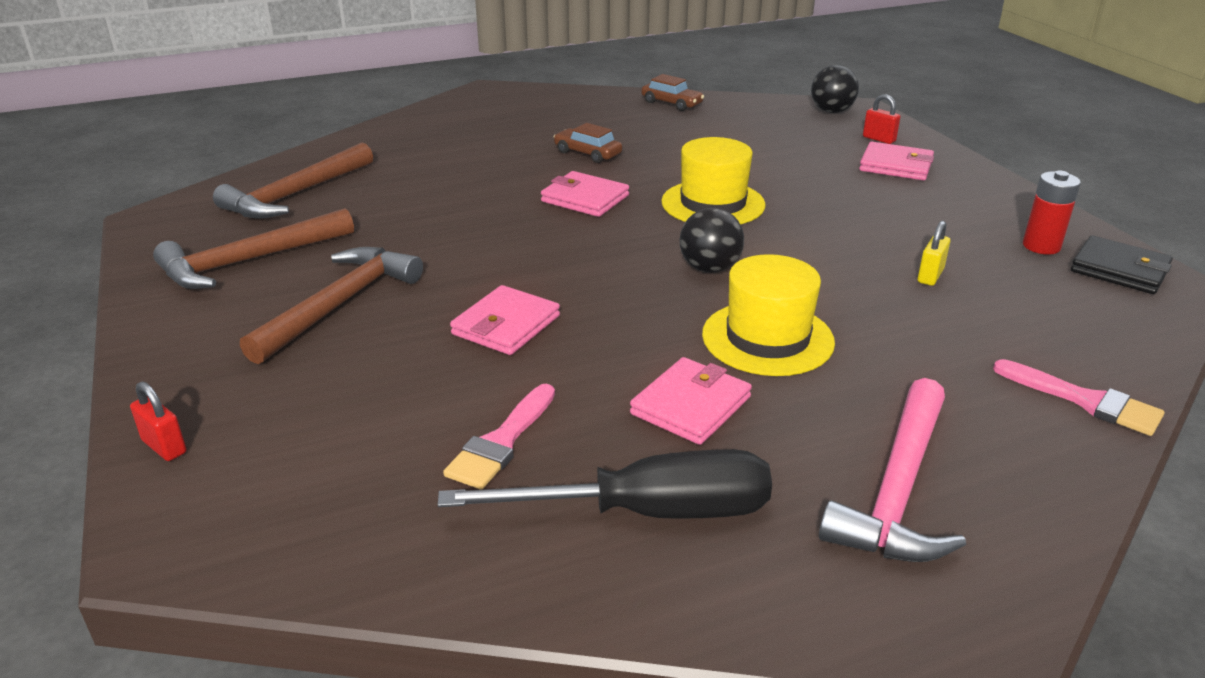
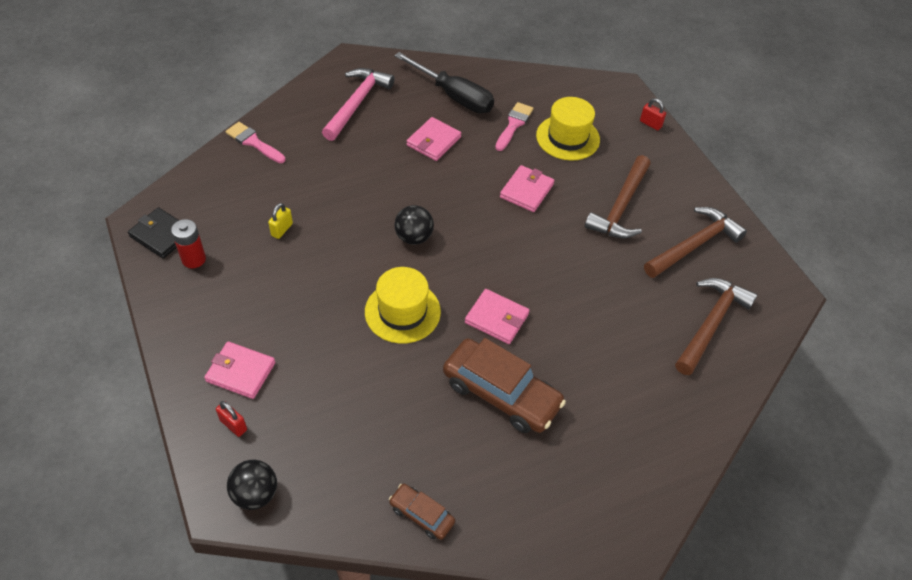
camera: 175 degrees right, 20 degrees up
black screwdriver [438,449,772,519] -> black screwdriver turned 135 degrees counterclockwise [394,52,494,113]
brown car [553,123,622,163] -> brown car [443,338,566,433], size x1.97
yellow hat [702,254,835,376] -> yellow hat moved to [536,97,600,160]

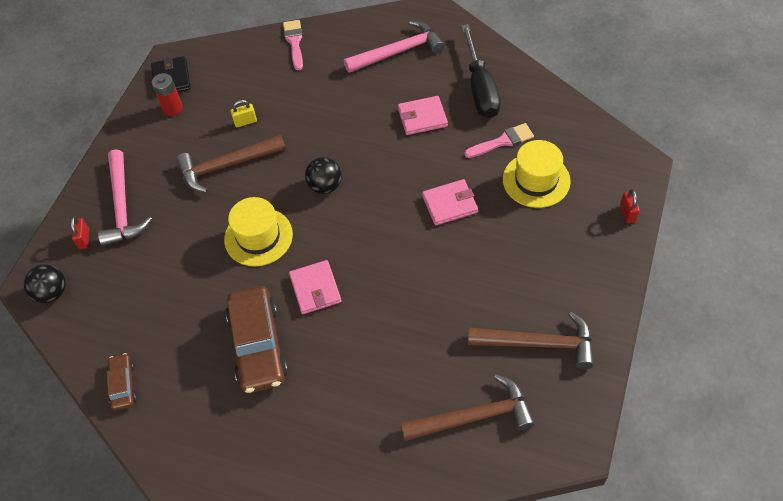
camera: 50 degrees right, 5 degrees up
pink wallet [204,341,275,399] -> pink hammer [98,149,152,246]
brown hammer [585,155,651,238] -> brown hammer moved to [176,135,286,193]

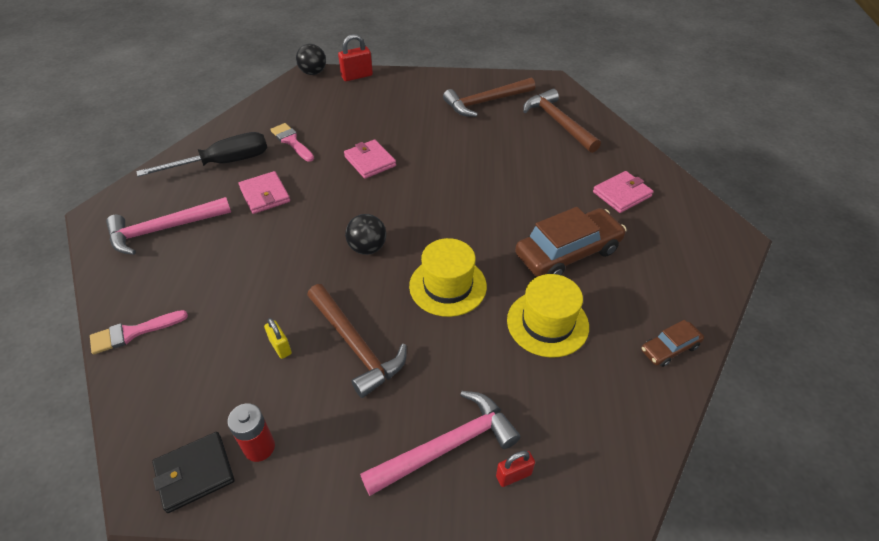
camera: 110 degrees left, 10 degrees down
black ball [24,264,66,303] -> black ball moved to [296,44,326,75]
pink wallet [289,260,341,314] -> pink wallet moved to [593,171,654,213]
pink hammer [344,21,444,73] -> pink hammer turned 75 degrees counterclockwise [106,197,231,255]
brown hammer [468,312,594,369] -> brown hammer turned 105 degrees counterclockwise [443,77,535,117]
yellow hat [503,140,571,208] -> yellow hat moved to [507,274,589,357]
red padlock [620,189,640,223] -> red padlock [338,34,373,81], size x1.59

